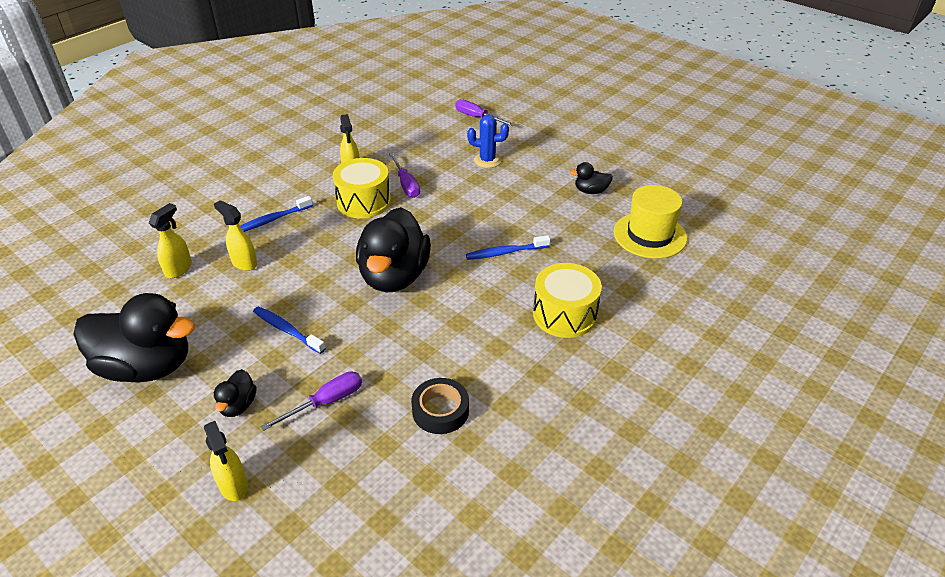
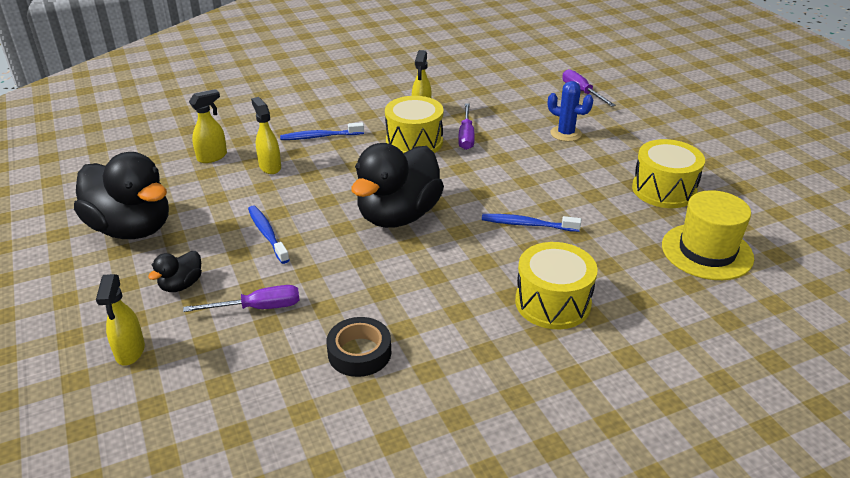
camera: 25 degrees right, 5 degrees down
black duck [570,162,613,194] -> yellow drum [632,139,705,208]

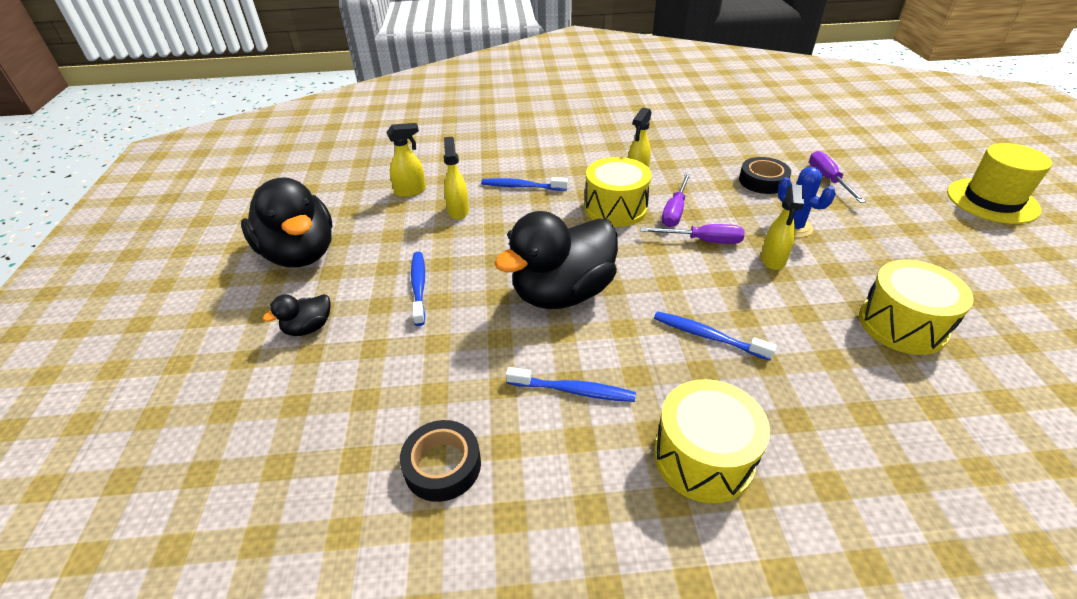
camera: 20 degrees right, 5 degrees up
yellow spray bottle [96,274,145,366] -> yellow spray bottle moved to [761,184,804,270]
purple screwdriver [183,285,299,312] -> purple screwdriver moved to [641,224,745,244]
yellow hat [662,190,754,280] -> yellow hat moved to [947,143,1052,224]
none -> blue toothbrush [506,367,636,402]
none -> black tape [739,157,791,194]

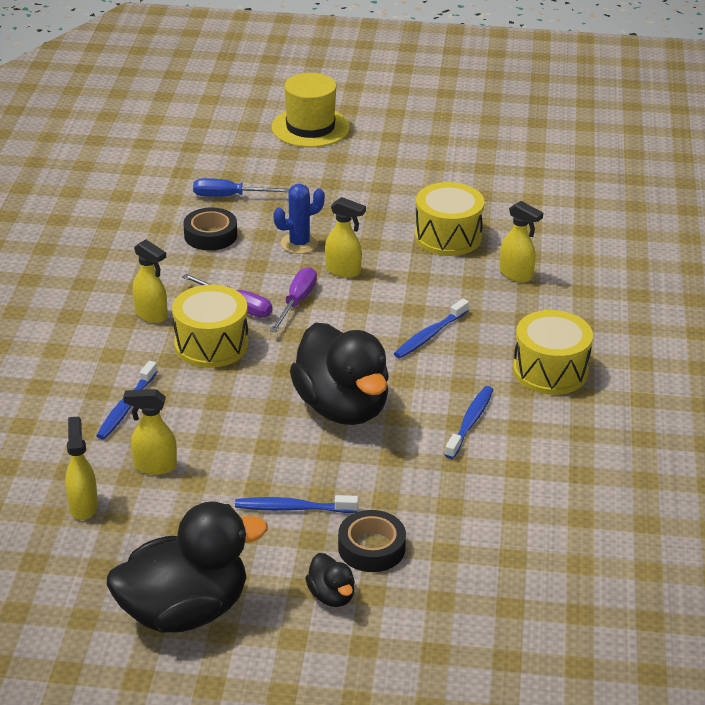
camera: 80 degrees left, 5 degrees down
black tape [400,420,481,502] -> black tape moved to [338,510,406,572]
purple screwdriver [809,151,866,203] -> blue screwdriver [193,178,290,197]
none -> yellow spray bottle [499,201,543,282]

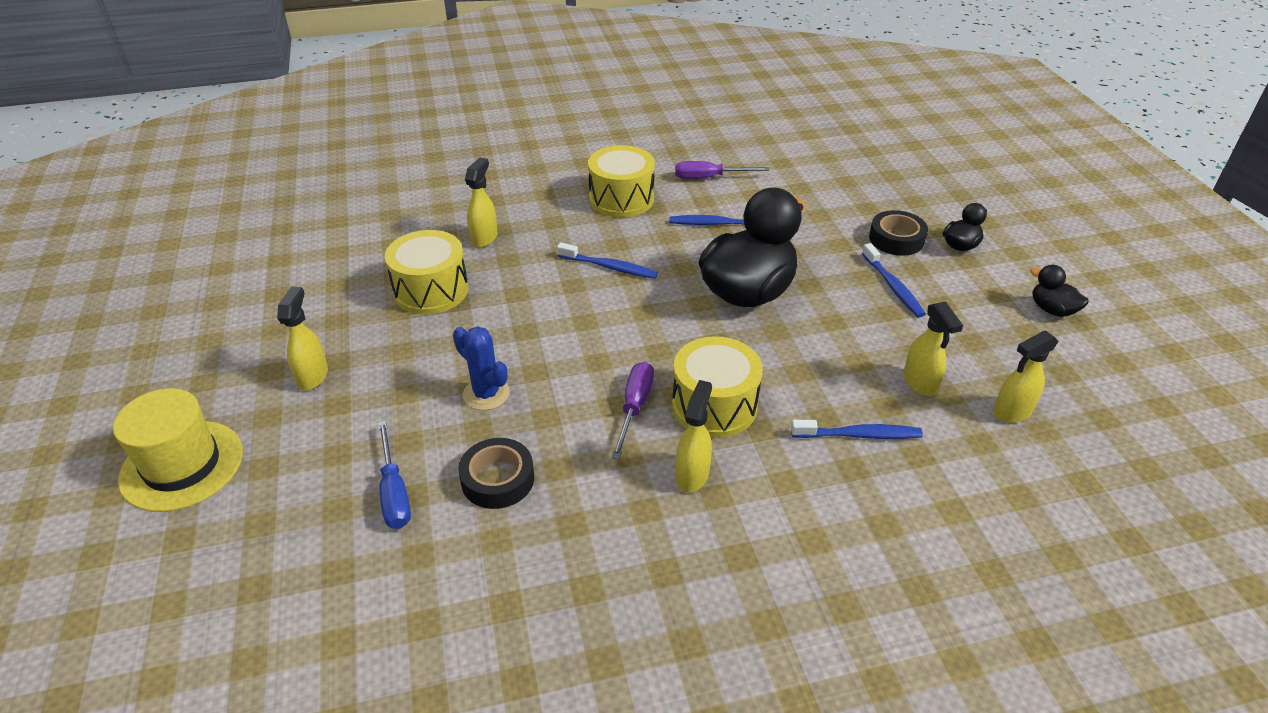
camera: 110 degrees left, 5 degrees up
black duck [107,502,268,633] -> black duck [1030,265,1089,317], size x0.44
purple screwdriver [270,267,317,332] -> purple screwdriver moved to [675,161,769,179]
yellow spray bottle [325,197,366,278] -> yellow spray bottle moved to [277,287,328,391]

